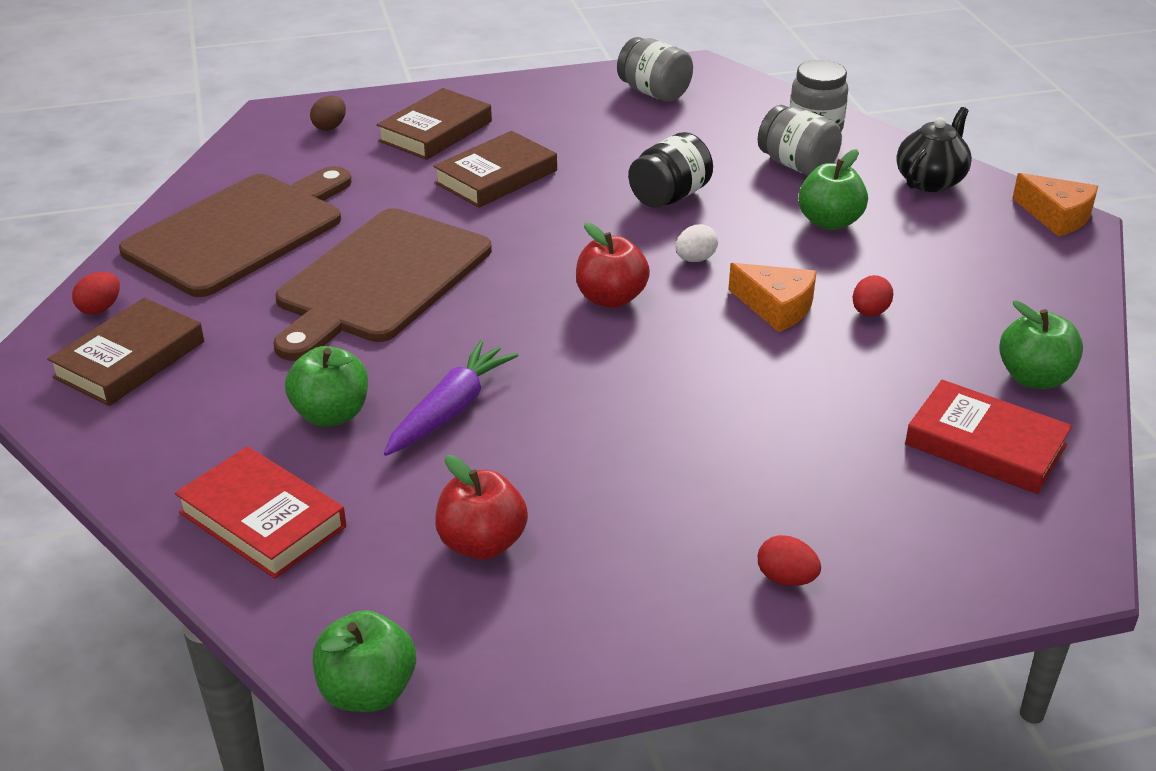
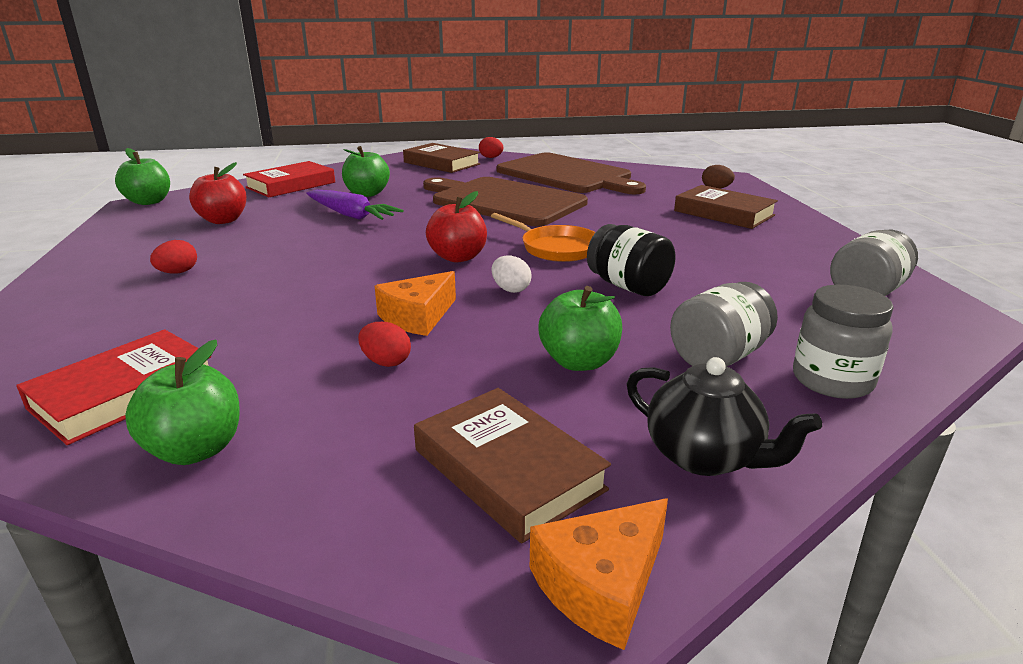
camera: 95 degrees right, 10 degrees down
brown book [433,131,557,208] -> brown book moved to [414,388,611,544]
red egg [758,535,821,586] -> red egg moved to [150,240,197,274]
none -> orange pan [491,213,595,262]

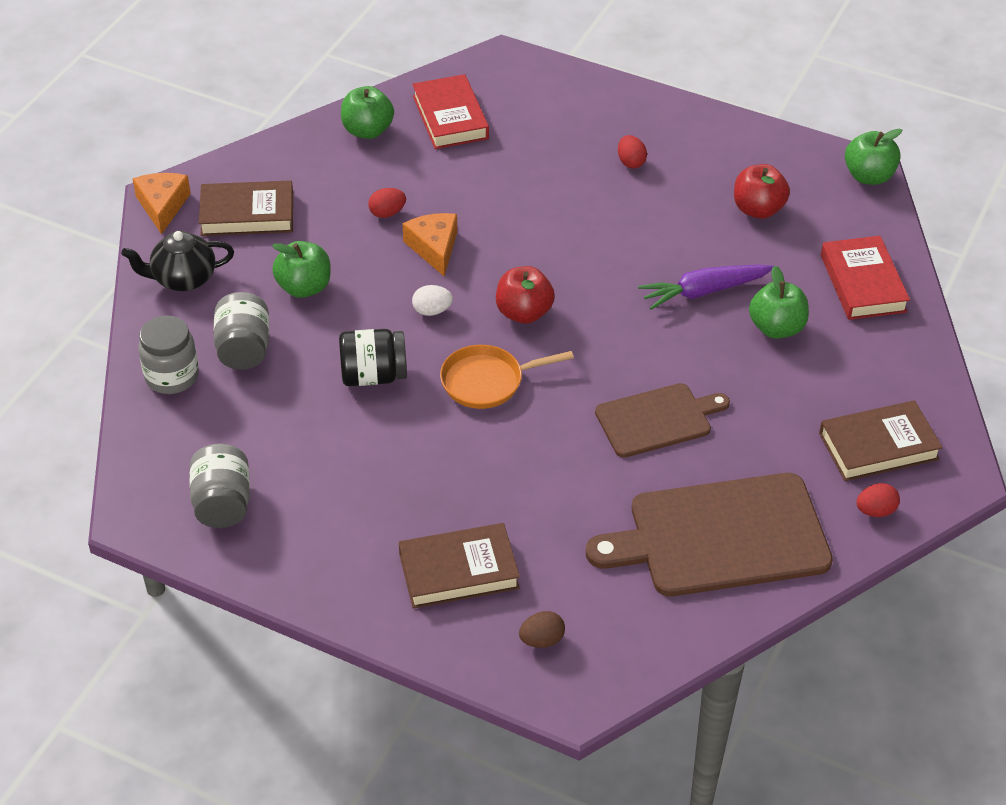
camera: 125 degrees right, 20 degrees up
brown cutting board [423,177,588,226] -> brown cutting board [595,383,730,458], size x0.59

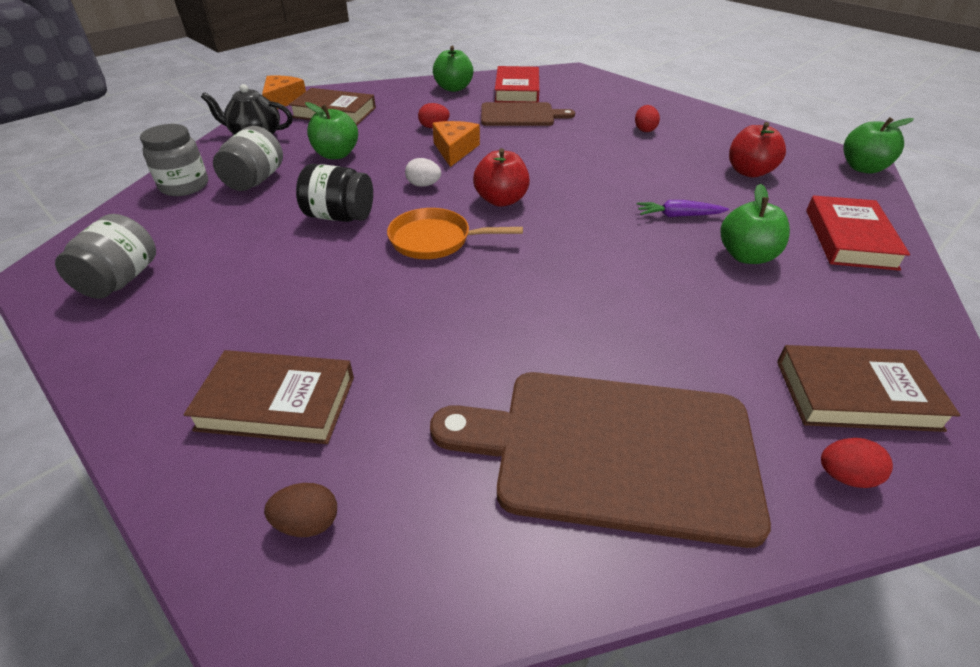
camera: 20 degrees right, 5 degrees down
brown cutting board [595,383,730,458] -> brown cutting board moved to [481,102,575,126]
purple carrot [638,265,774,310] -> purple carrot [636,200,729,217], size x0.65

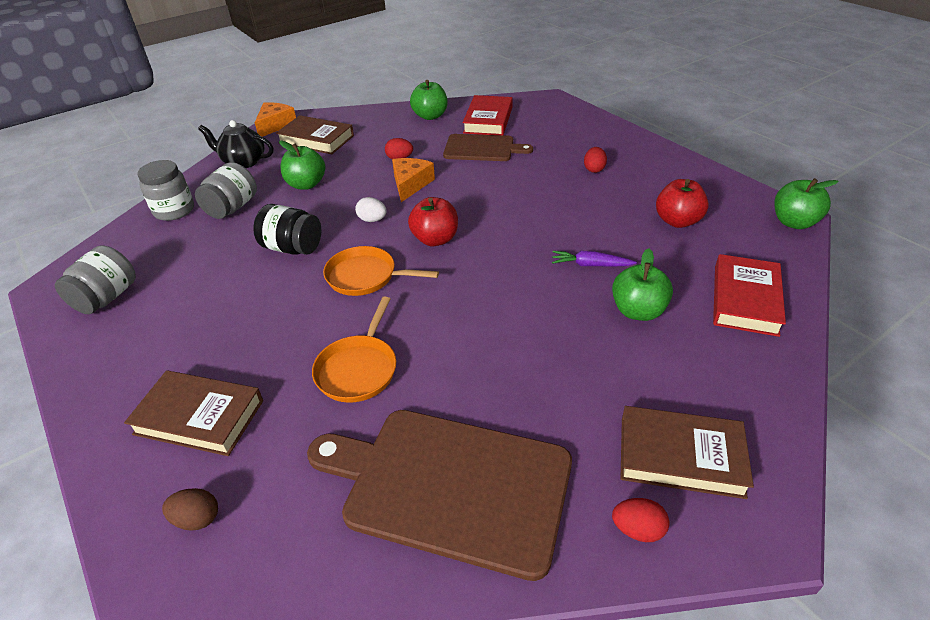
camera: 10 degrees right, 0 degrees up
none -> orange pan [312,296,396,403]

